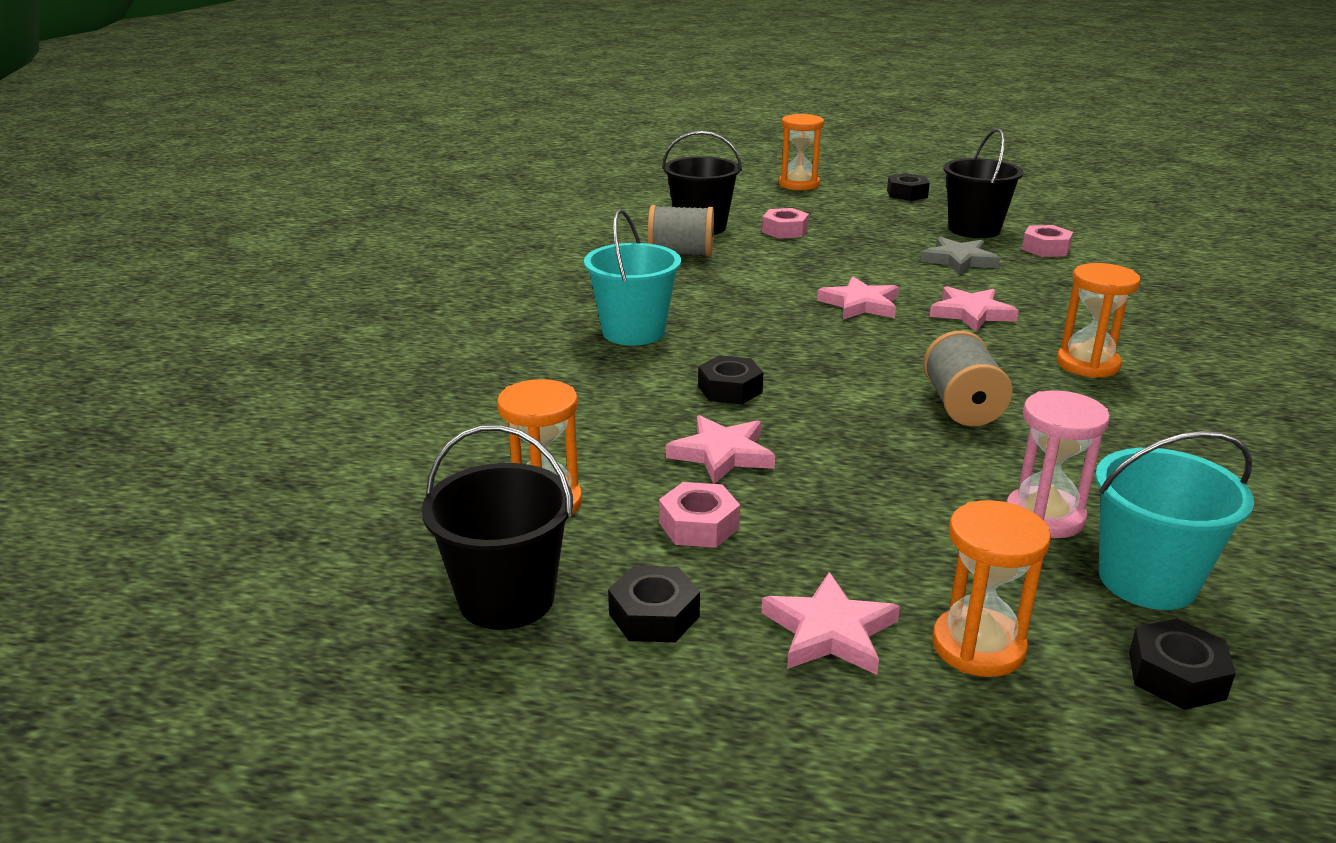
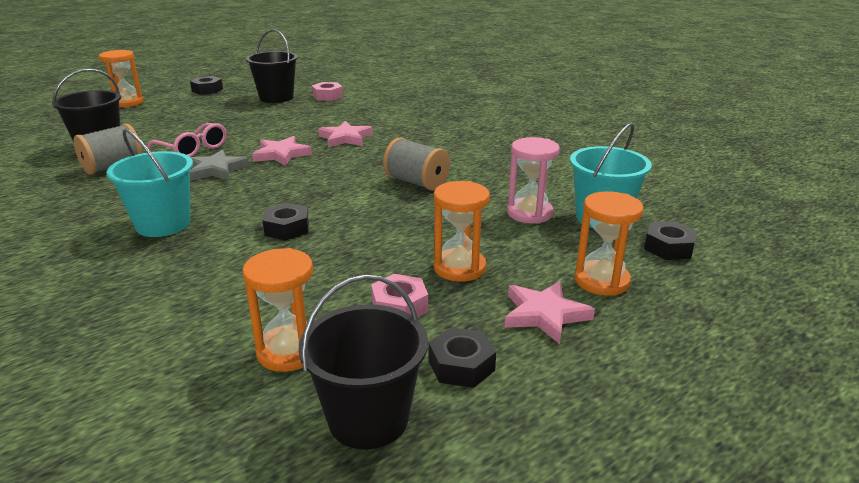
camera: 50 degrees left, 0 degrees up
pink star [666,415,775,484] -> none
pink nut [762,208,809,239] -> none
grey star [920,237,1000,275] -> grey star moved to [190,150,249,181]
orange hourglass [1057,263,1141,378] -> orange hourglass moved to [434,181,490,282]
none -> pink glasses [147,123,227,157]

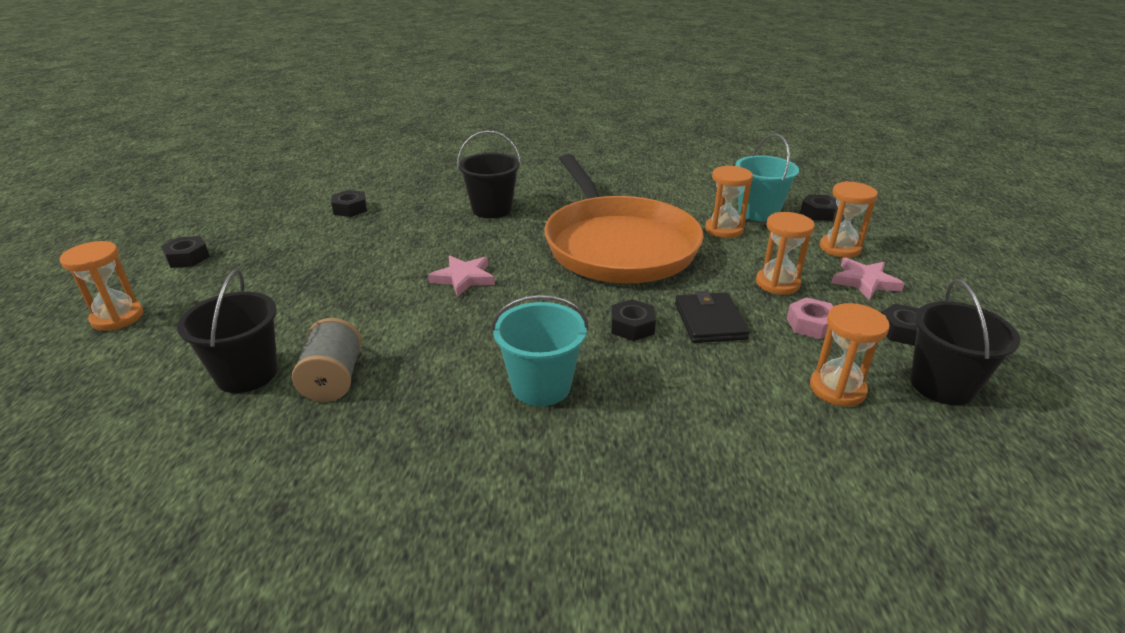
camera: 50 degrees left, 5 degrees up
pink glasses [147,123,227,157] -> none
grey star [190,150,249,181] -> none
black bucket [246,29,298,103] -> black bucket moved to [457,130,521,218]
pink nut [312,82,343,101] -> black nut [331,190,367,217]
pink star [318,121,373,147] -> none
grey spool [383,138,450,191] -> orange pan [544,154,704,283]
pink hourglass [507,137,560,224] -> orange hourglass [705,165,753,238]
none -> black wallet [675,290,750,343]

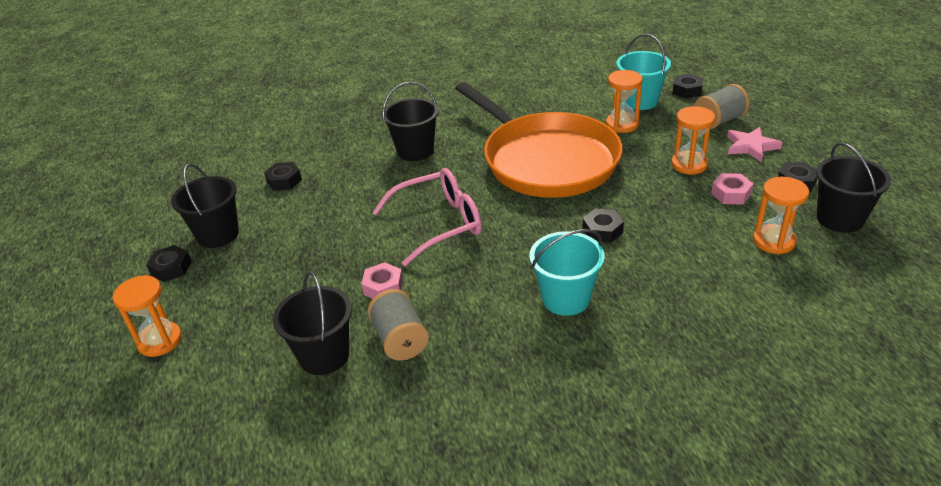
camera: 15 degrees left, 5 degrees up
pink star [428,256,495,297] -> pink glasses [372,168,482,266]
black wallet [675,290,750,343] -> none
orange hourglass [820,181,878,258] -> grey spool [694,84,749,129]
none -> black bucket [171,163,239,248]
none -> pink nut [361,262,403,299]

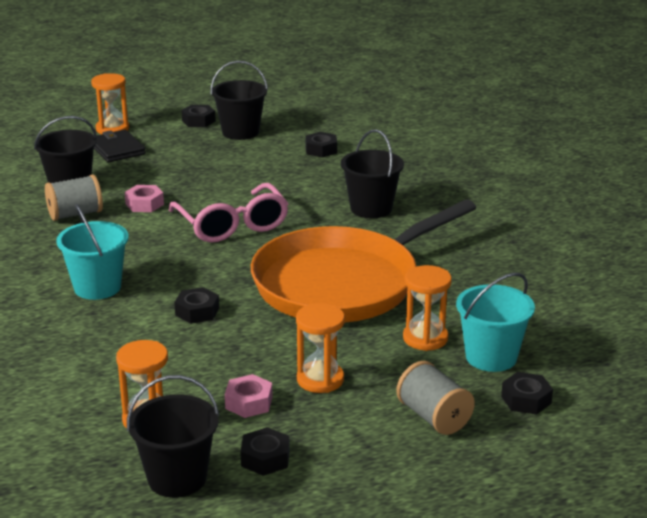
camera: 85 degrees right, 10 degrees down
pink star [727,127,782,162] -> none
none -> black wallet [94,130,146,163]

